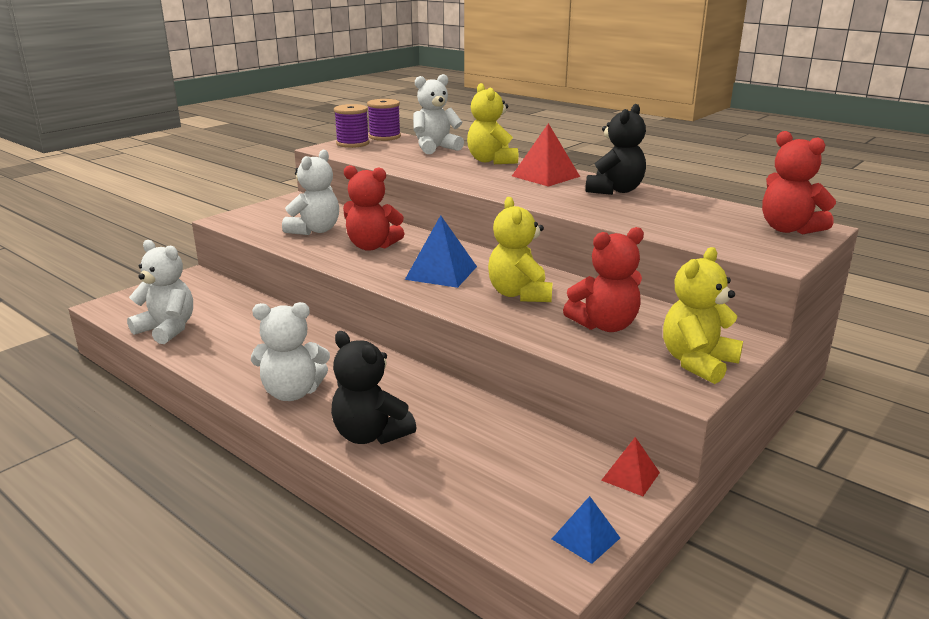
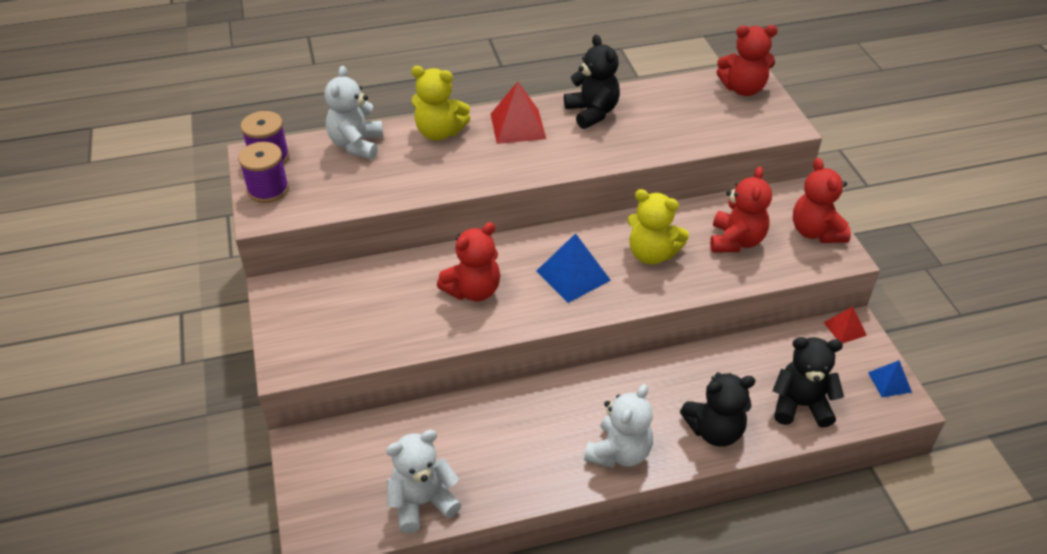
camera: 55 degrees left, 20 degrees up
white teddy bear [282,150,339,235] -> none
yellow teddy bear [663,247,743,384] -> red teddy bear [793,158,851,243]
none -> black teddy bear [773,337,844,428]

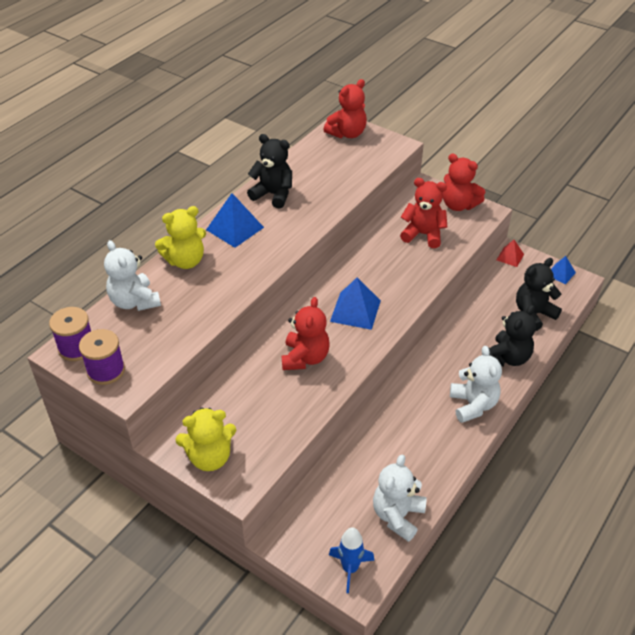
camera: 40 degrees left, 0 degrees up
red pyramid [491,82,546,144] -> blue pyramid [206,193,264,248]
yellow teddy bear [627,189,689,265] -> yellow teddy bear moved to [176,408,236,471]
red teddy bear [710,166,772,252] -> red teddy bear turned 45 degrees counterclockwise [400,178,447,248]
none -> blue rocket [329,527,375,593]

